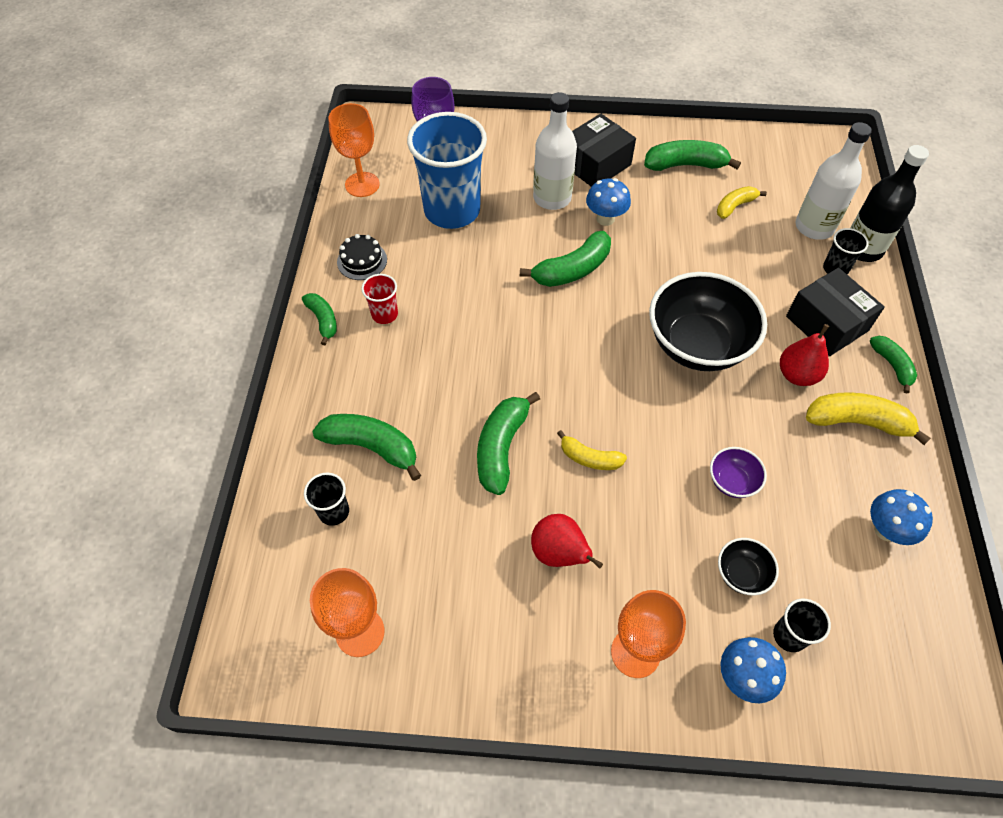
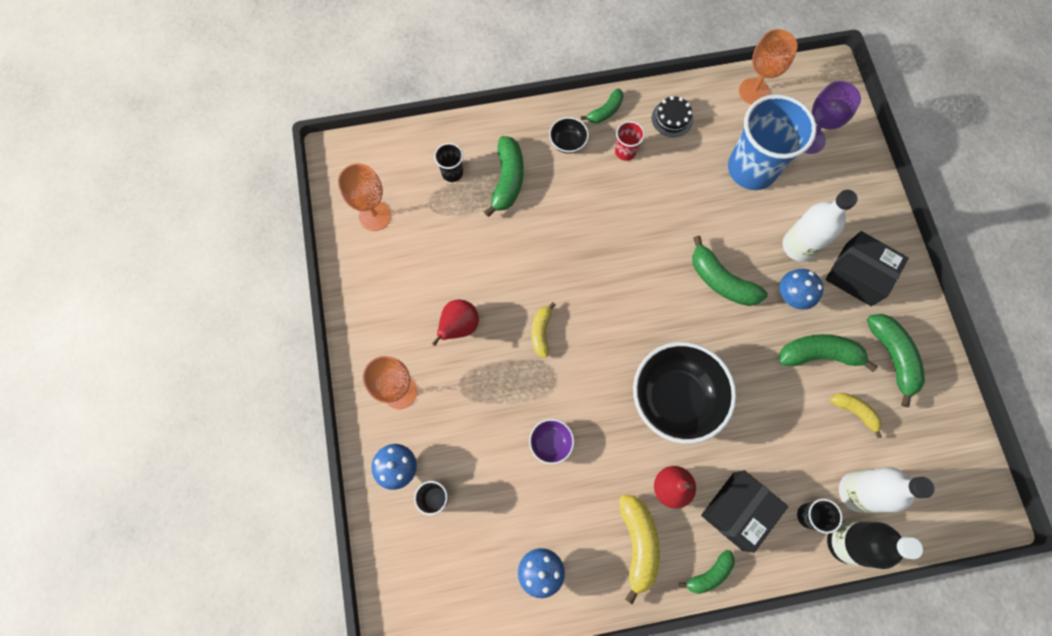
camera: 75 degrees right, 15 degrees up
green banana [477,392,540,495] -> green banana moved to [779,334,878,372]
black bowl [718,538,779,596] -> black bowl moved to [549,117,589,154]

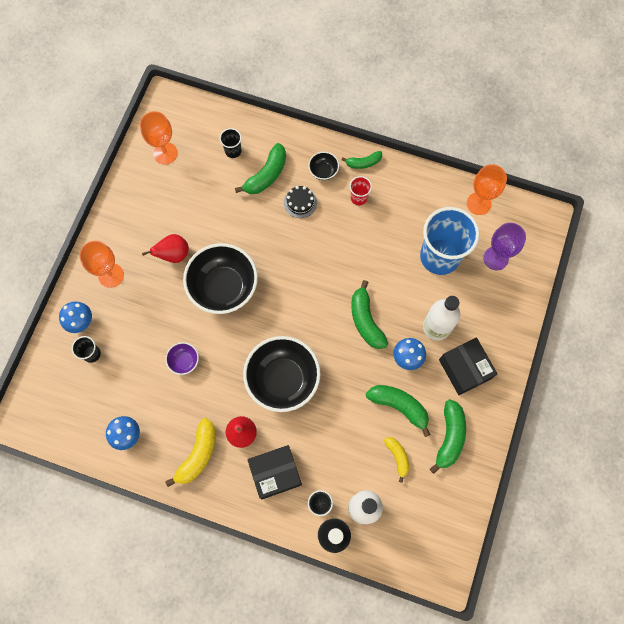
camera: 30 degrees right, 0 degrees up
yellow banana [531,302,556,358] -> black bowl [183,243,258,314]
black cake [652,96,693,137] -> black cake moved to [284,186,317,218]
green banana [679,550,735,594] -> none

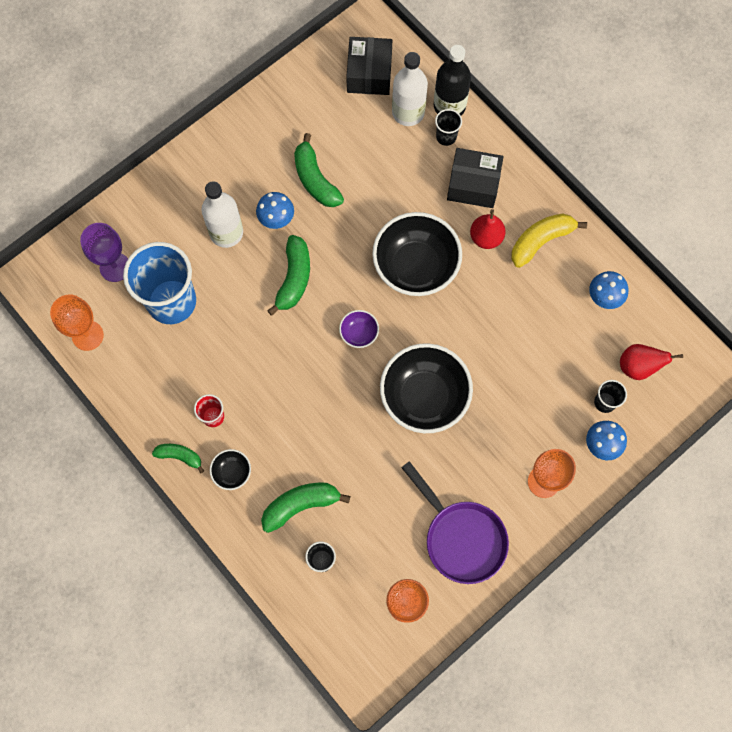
camera: 150 degrees left, 0 degrees up
red pear [142,234,189,263] -> red pear moved to [620,344,683,380]
purple bowl [165,342,199,375] -> purple bowl moved to [339,310,379,348]
black cake [284,186,317,218] -> none
yellow banana [384,437,409,483] -> none
green banana [430,399,466,474] -> none
black box [439,338,497,395] -> black box moved to [346,37,392,95]
none -> purple pan [401,461,509,584]

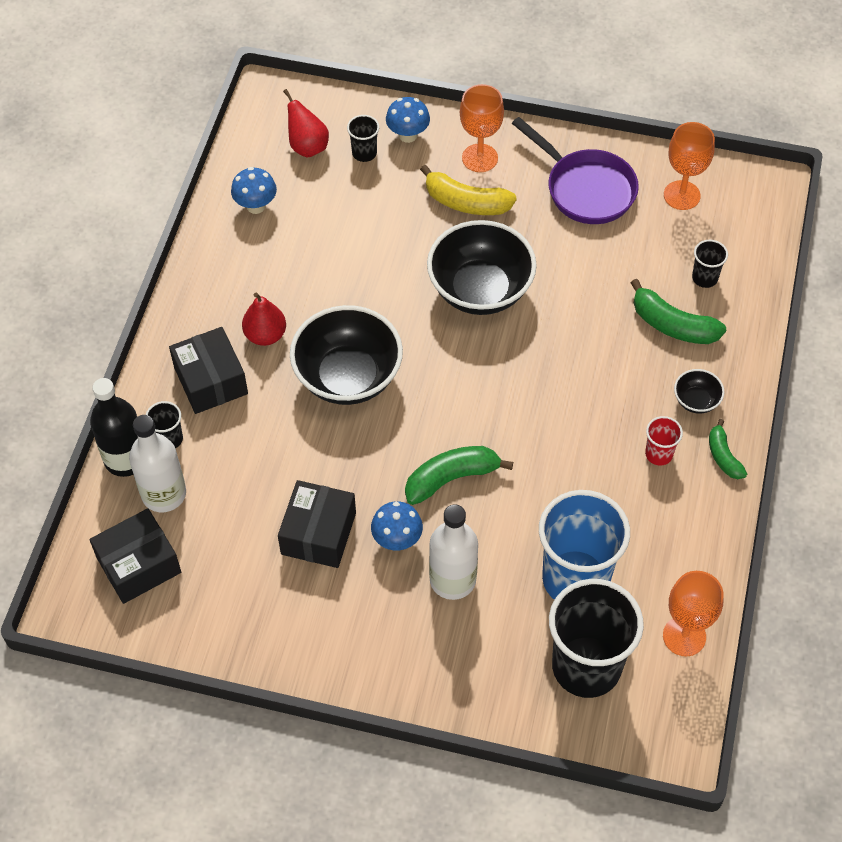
camera: 125 degrees left, 15 degrees down
purple goblet [80,223,128,282] -> black cup [549,579,644,698]
green banana [294,133,344,207] -> black box [278,480,356,568]
purple bowl [339,310,379,348] -> none
purple pan [401,461,509,584] -> purple pan turned 120 degrees clockwise [512,117,639,224]
yellow banana [511,213,587,268] -> yellow banana moved to [420,165,517,215]

